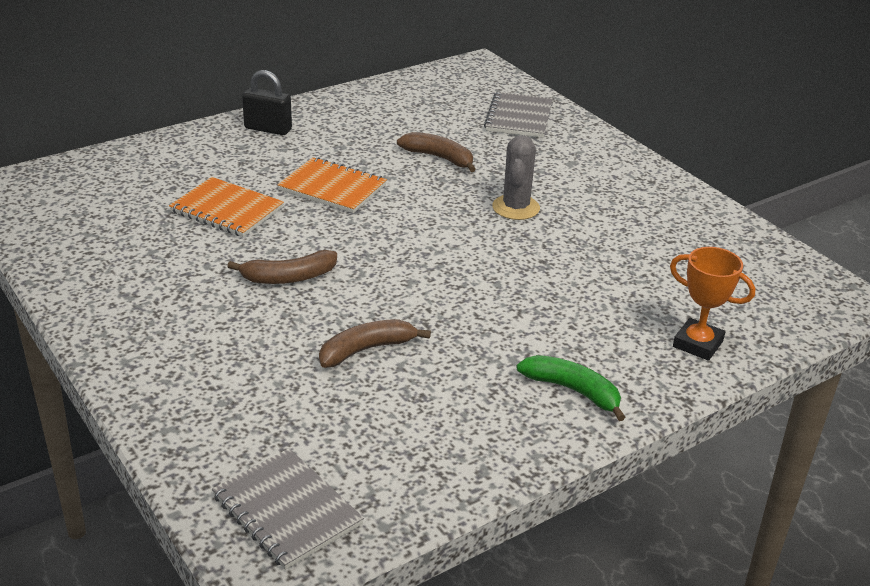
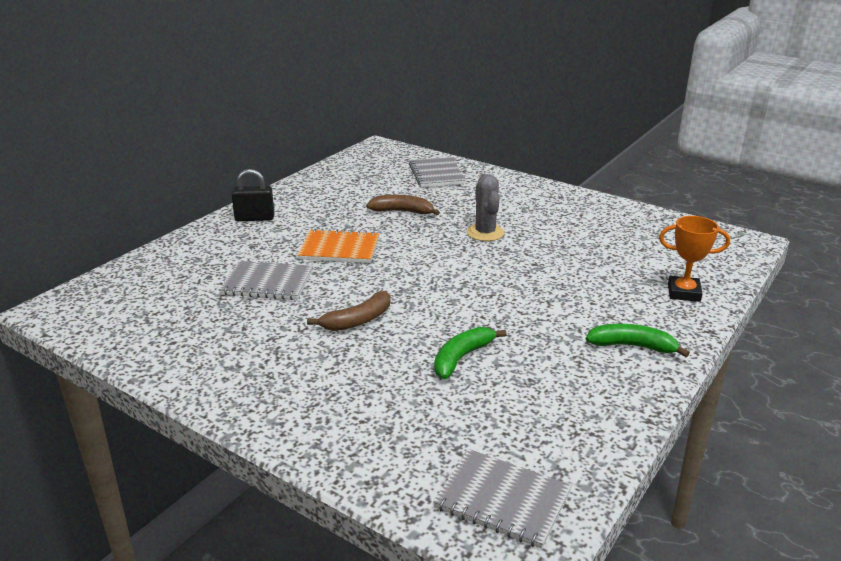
camera: 20 degrees left, 5 degrees down
orange notebook [169,177,284,237] -> grey notebook [219,261,313,300]
brown banana [319,319,431,368] -> green banana [434,327,507,379]

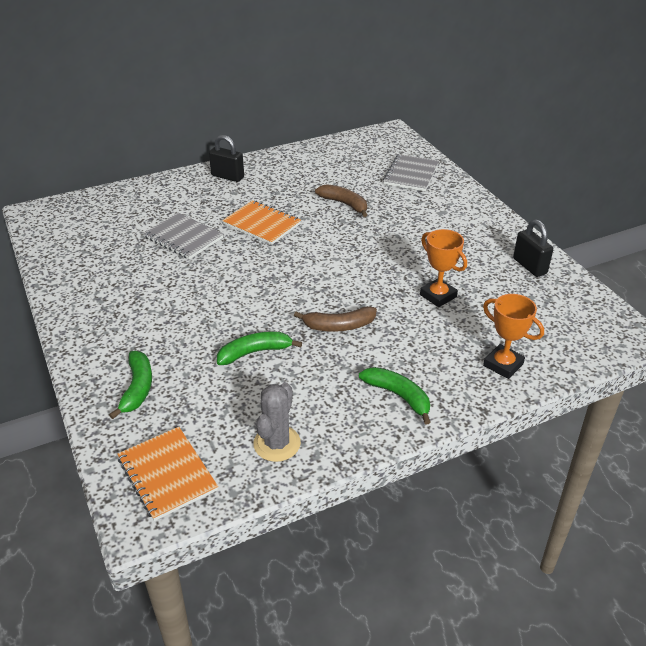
camera: 30 degrees right, 10 degrees up
brown banana [307,291,391,331] -> brown banana moved to [294,306,377,332]
grey notebook [433,449,572,549] -> orange notebook [117,427,218,521]
grey cactus [467,174,504,241] -> grey cactus moved to [253,382,301,462]
none -> green banana [109,351,152,419]
none -> orange trophy [420,229,467,307]
none -> black padlock [513,219,553,277]

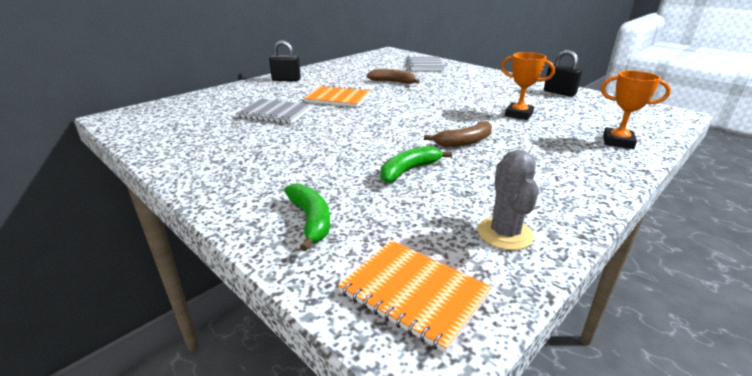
camera: 20 degrees left, 10 degrees down
green banana [359,367,430,425] -> none

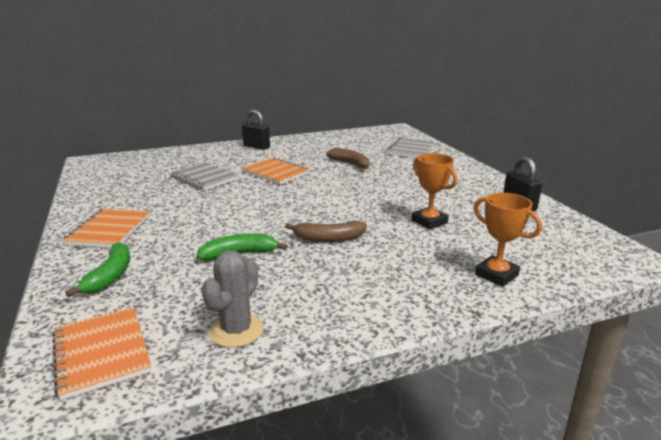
camera: 25 degrees right, 5 degrees down
none -> orange notebook [62,209,150,248]

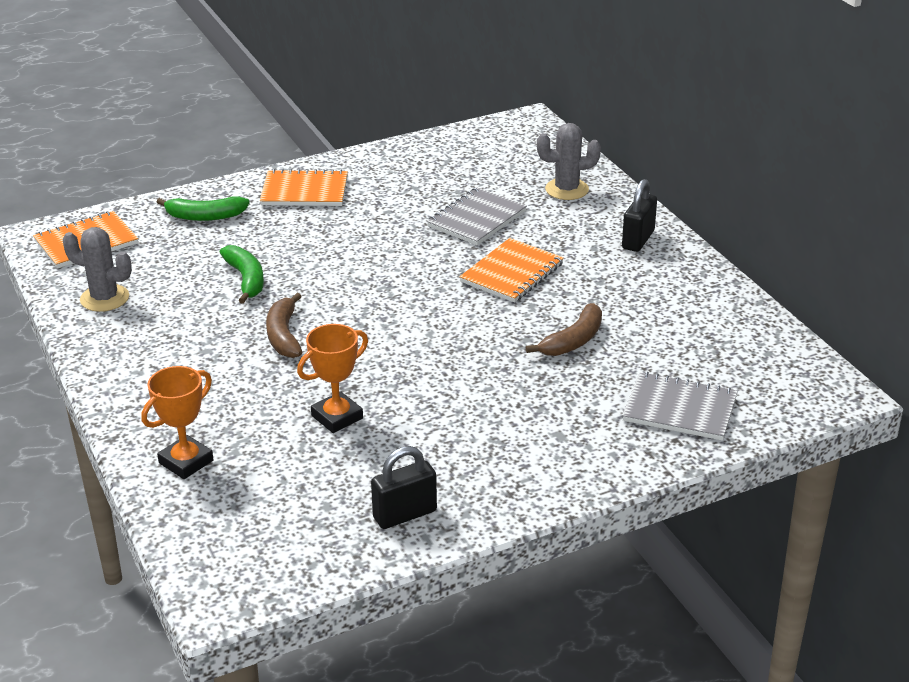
camera: 85 degrees right, 10 degrees up
none -> grey cactus [537,123,601,200]

